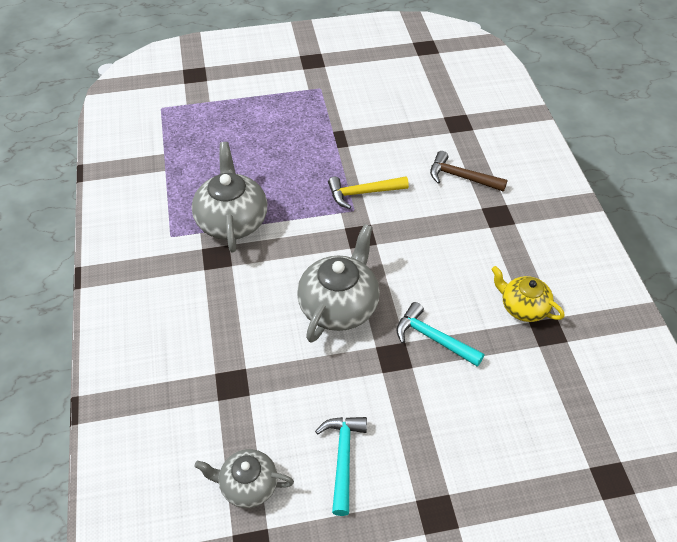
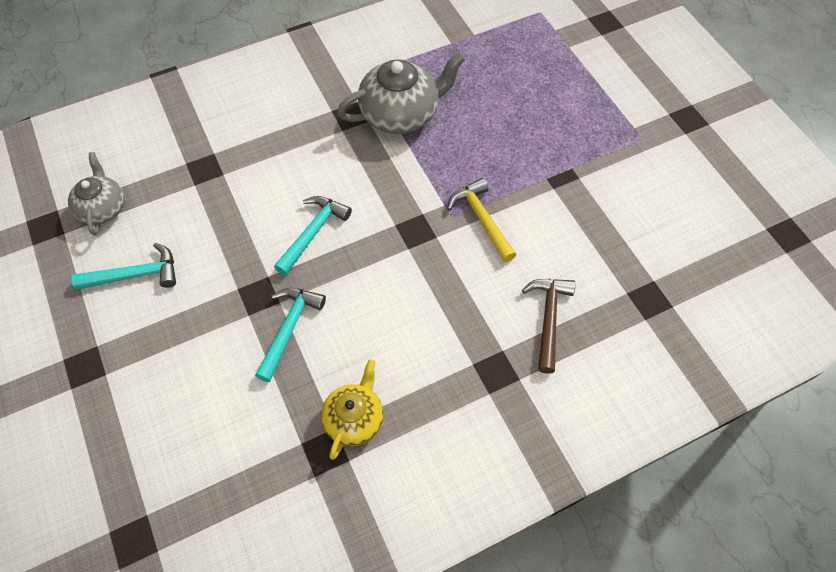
camera: 75 degrees right, 10 degrees up
grey teapot [297,224,380,343] -> turquoise hammer [274,196,352,275]

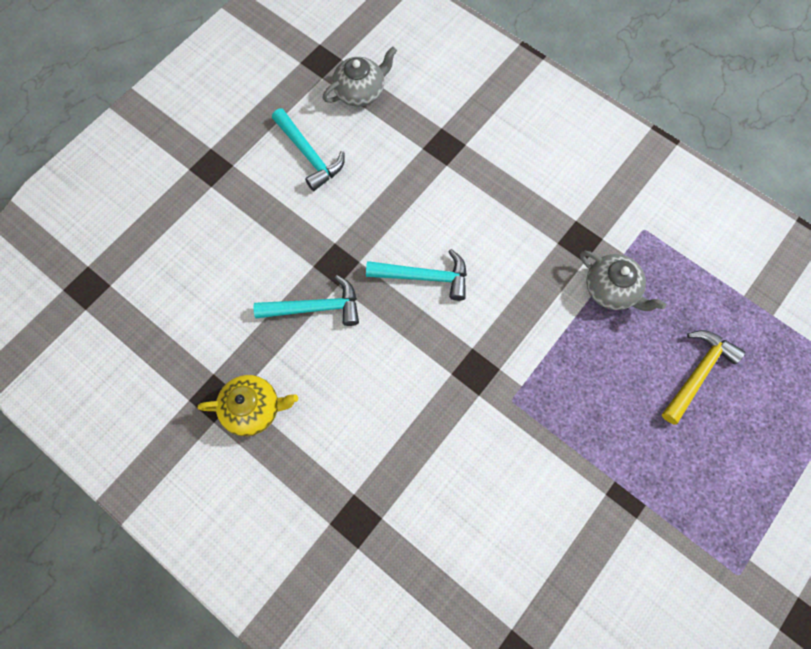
camera: 65 degrees right, 10 degrees up
grey teapot [337,52,465,134] -> grey teapot [580,251,666,311], size x0.61
yellow hammer [447,178,517,262] -> yellow hammer moved to [662,330,745,425]
brown hammer [522,279,575,374] -> none

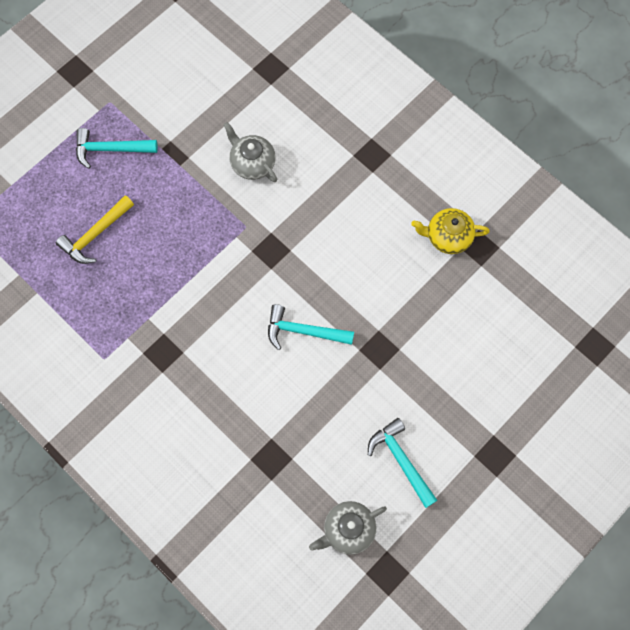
camera: 175 degrees left, 0 degrees up
turquoise hammer [254,275,359,326] -> turquoise hammer moved to [76,128,158,169]
grey teapot [580,251,666,311] -> grey teapot moved to [223,122,277,182]

